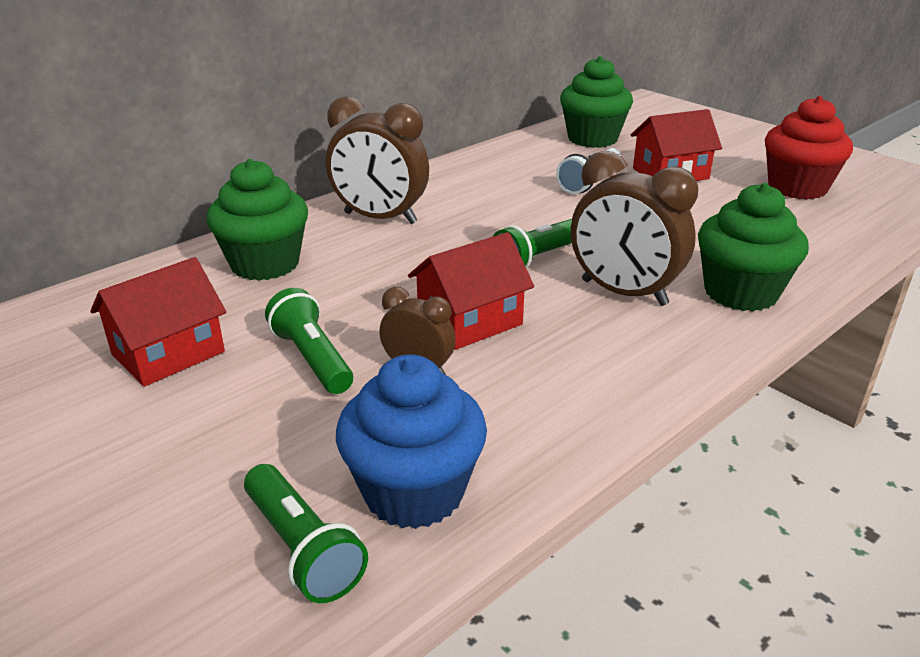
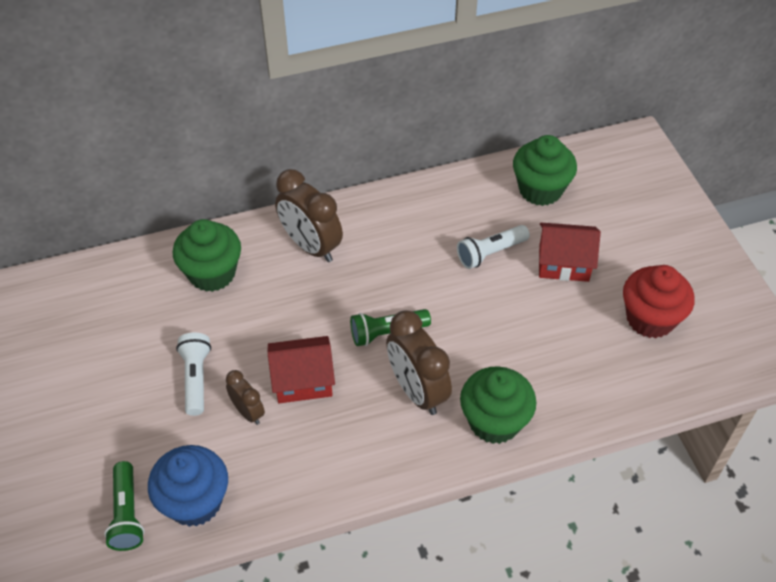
camera: 25 degrees right, 20 degrees up
red house [90,257,226,387] -> none
green flashlight [265,288,353,394] -> white flashlight [176,333,211,416]

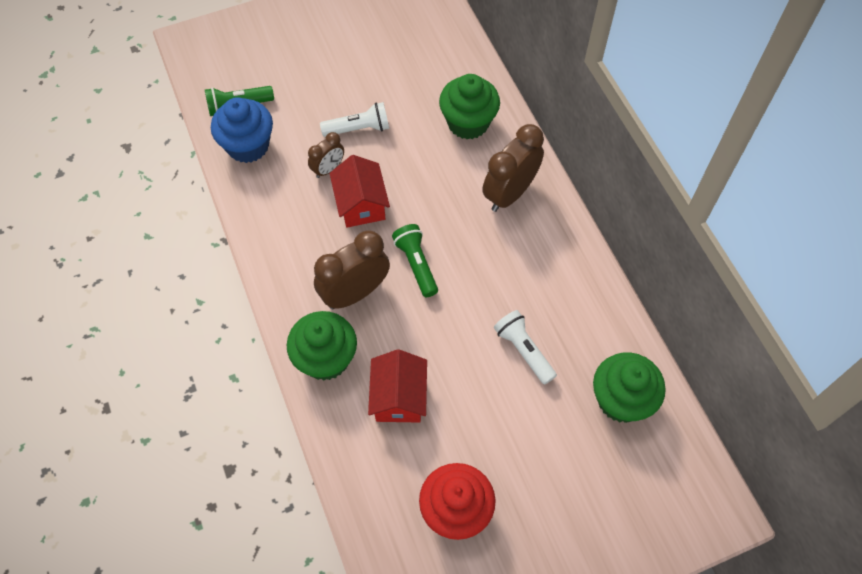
camera: 85 degrees right, 10 degrees up
red house [539,223,601,282] -> red house moved to [368,349,427,423]

